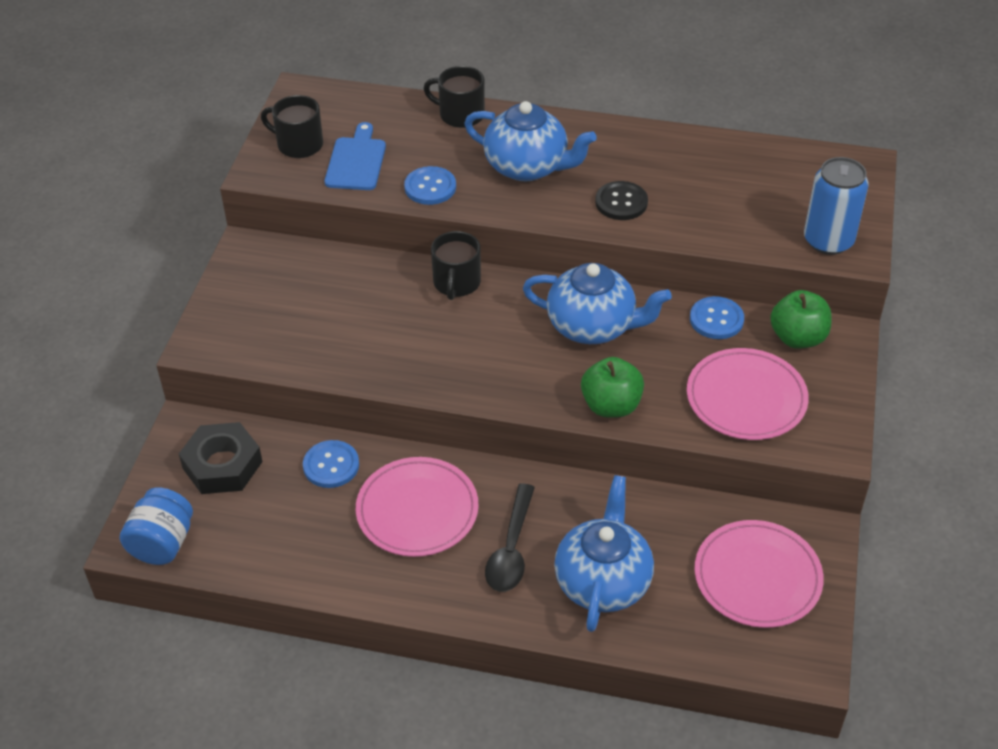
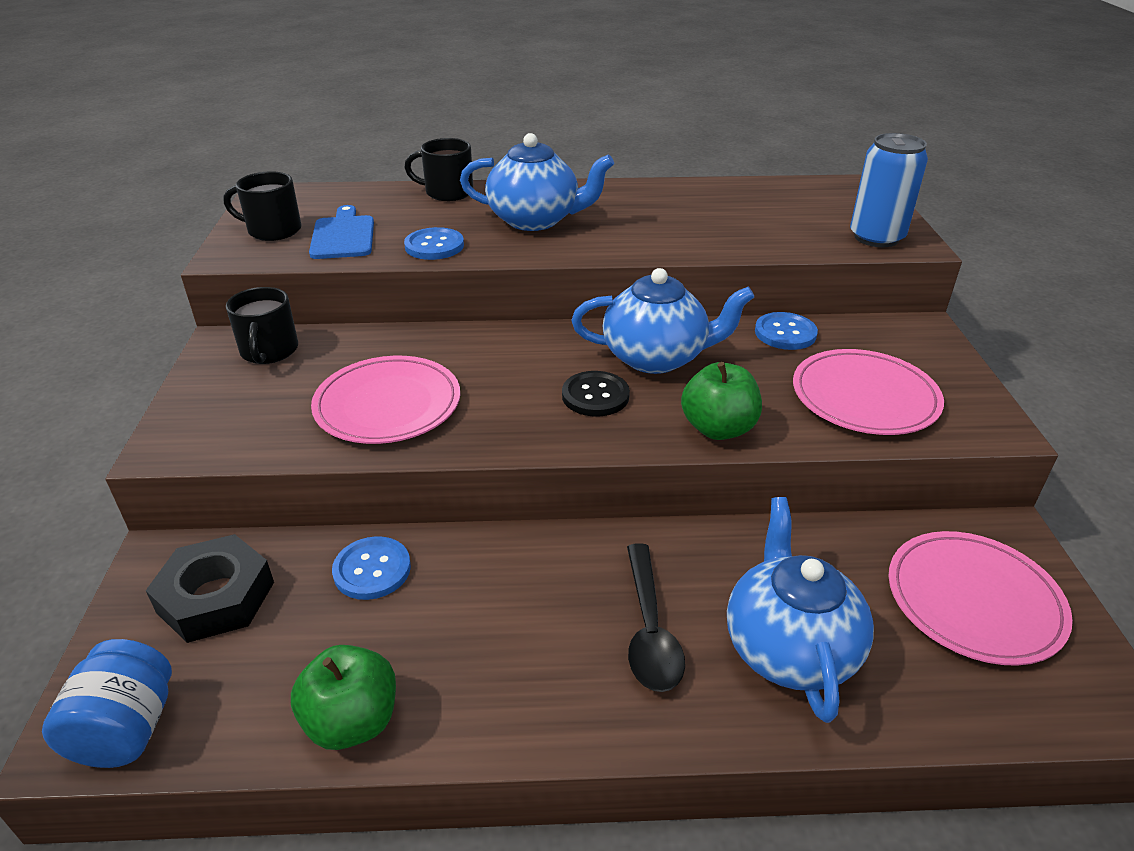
camera: 15 degrees left, 10 degrees down
pink plate [356,457,479,557] -> pink plate moved to [311,356,460,444]
black mug [431,231,481,300] -> black mug moved to [226,287,298,364]
black button [595,181,648,220] -> black button moved to [562,371,630,417]
green apple [770,290,832,349] -> green apple moved to [291,645,396,750]

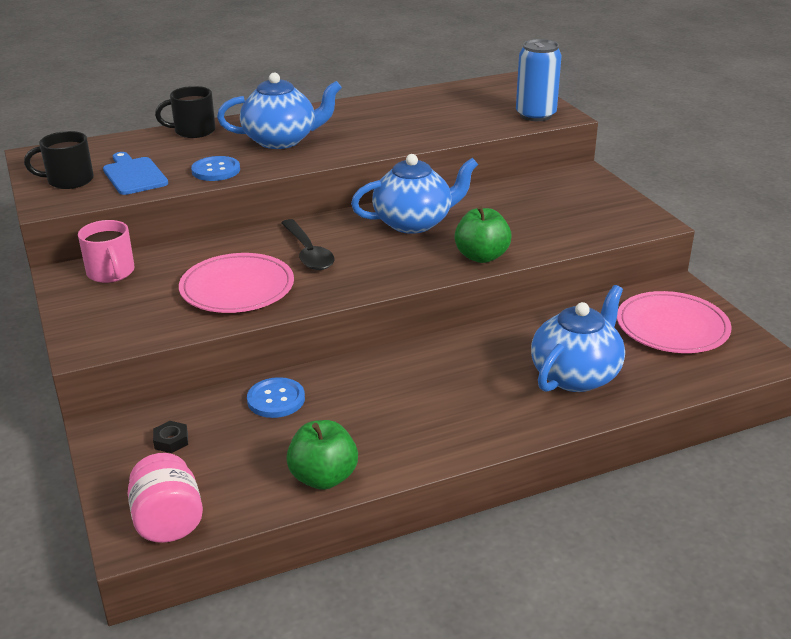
camera: 20 degrees left, 5 degrees down
blue jar [42,639,172,768] -> pink jar [127,453,203,543]
black nut [146,534,274,643] -> black nut [153,421,188,453], size x0.44
black mug [226,287,298,364] -> pink mug [78,220,135,283]
black button [562,371,630,417] -> none
black spoon [627,543,685,692] -> black spoon moved to [281,219,334,270]
blue teapot [727,497,874,723] -> blue teapot turned 60 degrees clockwise [531,285,625,392]
blue button [755,312,818,350] -> none
pink plate [793,349,944,435] -> none

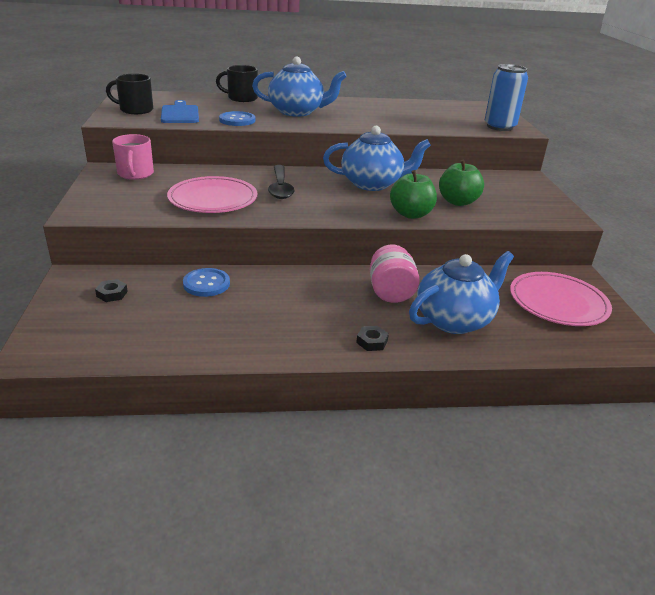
camera: 15 degrees right, 0 degrees up
pink jar [127,453,203,543] -> pink jar moved to [370,245,420,303]
green apple [286,420,358,490] -> green apple moved to [439,160,484,206]
none -> black nut [356,326,389,351]

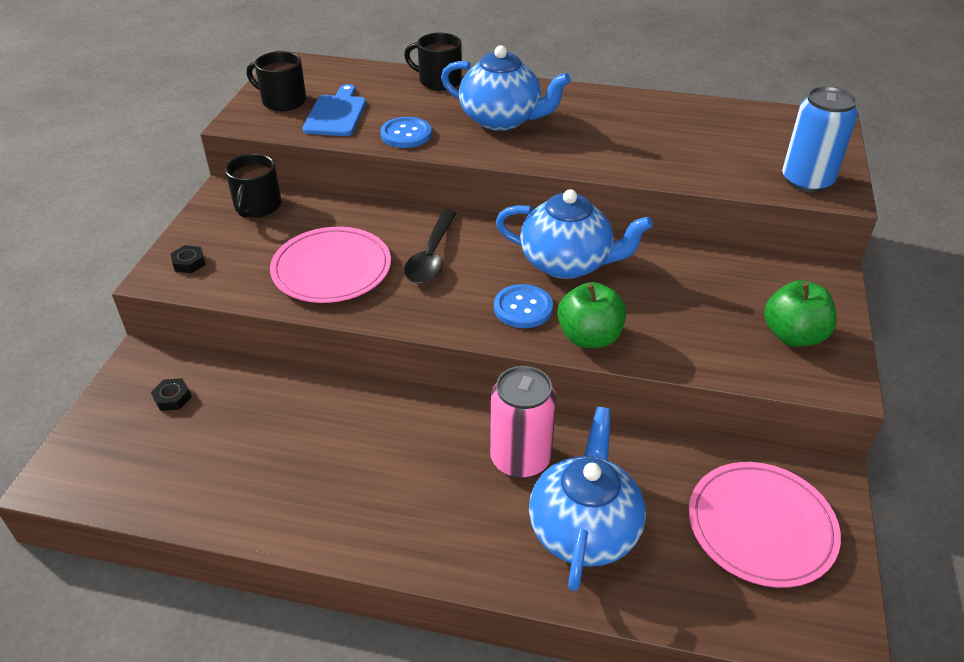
camera: 20 degrees right, 10 degrees up
pink mug [112,134,154,180] -> black mug [225,154,281,218]
blue button [183,268,230,297] -> blue button moved to [494,284,553,328]
black nut [356,326,389,351] -> black nut moved to [170,245,206,273]
pink jar [370,245,420,303] -> pink can [490,366,556,478]
blue teapot [409,251,514,334] -> blue teapot turned 60 degrees counterclockwise [529,407,646,591]
green apple [439,160,484,206] -> green apple moved to [764,280,837,347]

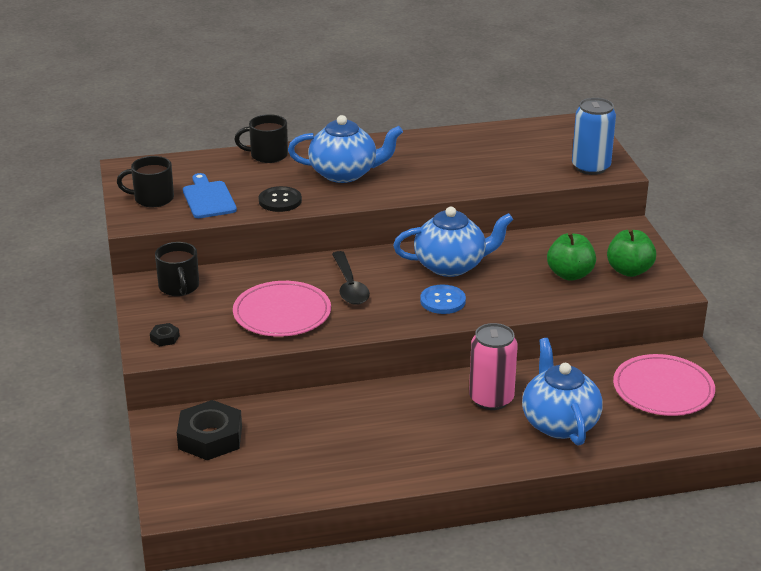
camera: 25 degrees left, 10 degrees down
black nut [151,378,192,411] -> black nut [177,400,242,460], size x2.28
blue button [380,117,432,148] -> black button [259,186,302,212]
green apple [558,282,626,348] -> green apple moved to [547,232,596,281]

